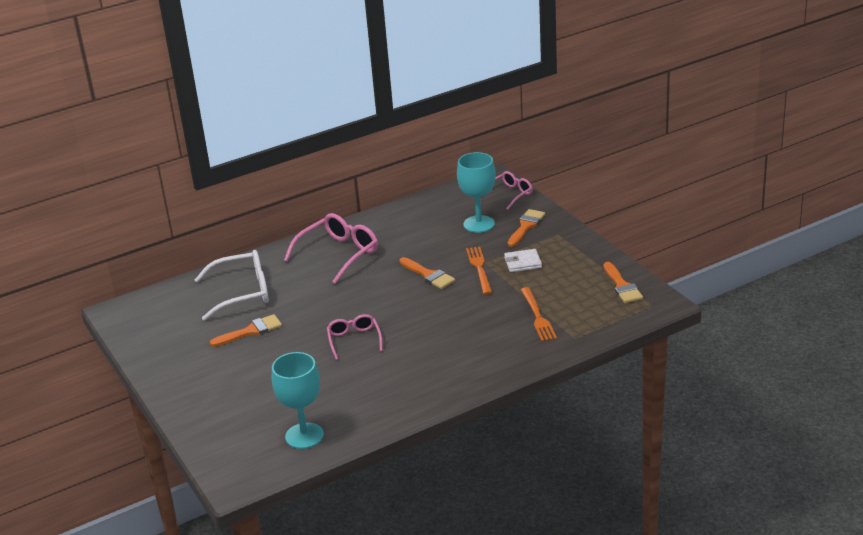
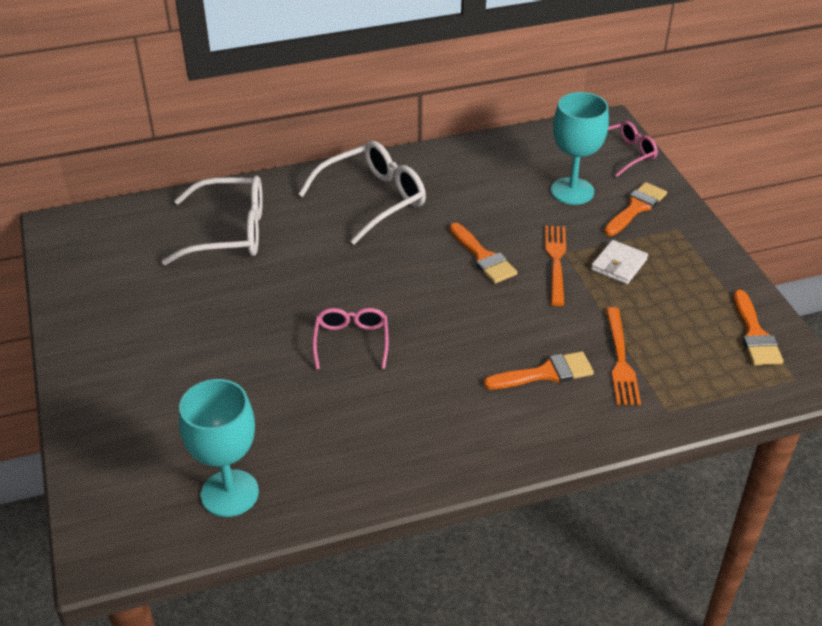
camera: 10 degrees right, 10 degrees up
orange brush [209,314,282,347] -> orange brush moved to [484,351,594,389]
pink glasses [284,213,378,284] -> white glasses [298,141,426,245]
white wallet [504,249,542,272] -> white wallet turned 60 degrees counterclockwise [591,240,648,284]

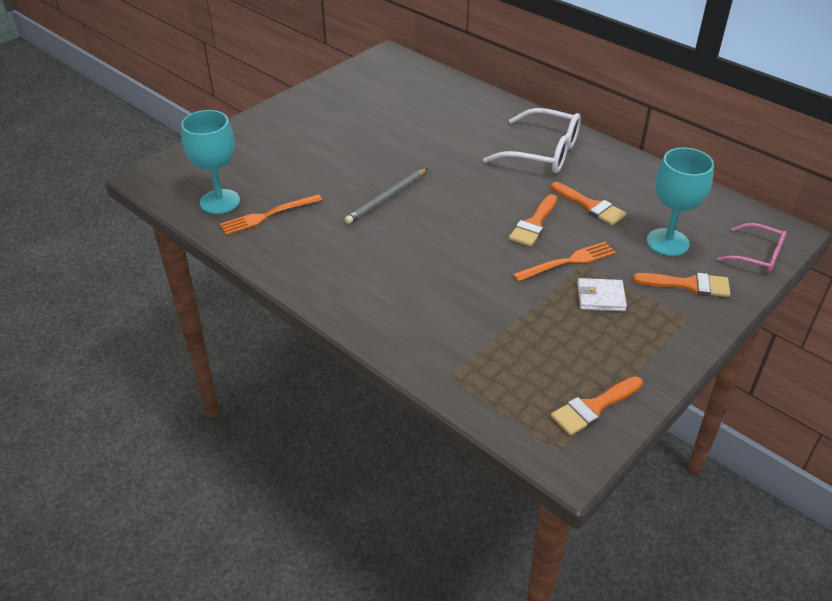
camera: 60 degrees right, 0 degrees up
white glasses [162,176,263,265] -> none
pink glasses [312,308,389,370] -> grey pencil [345,168,428,224]
orange brush [484,351,594,389] -> orange brush moved to [551,182,627,225]
orange fork [606,307,641,405] -> orange fork moved to [220,194,322,235]

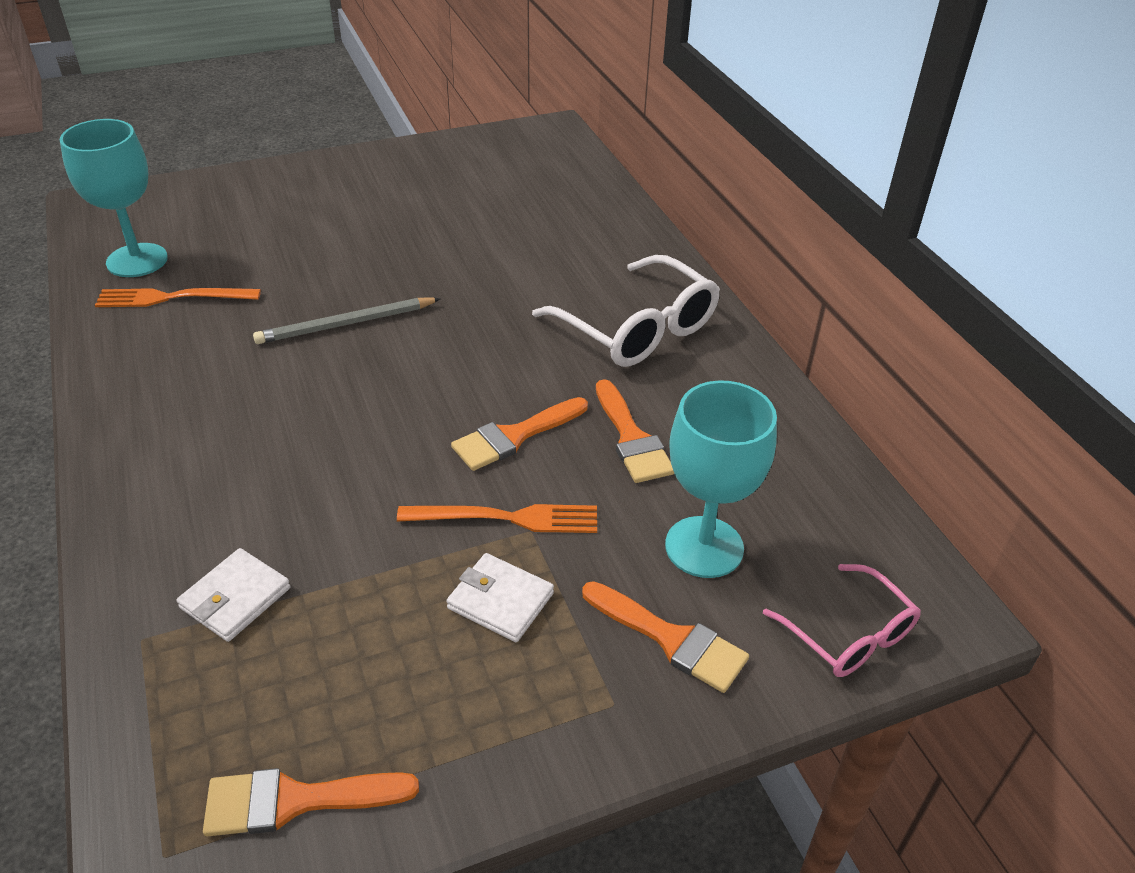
camera: 25 degrees right, 0 degrees up
none -> white wallet [177,548,290,642]

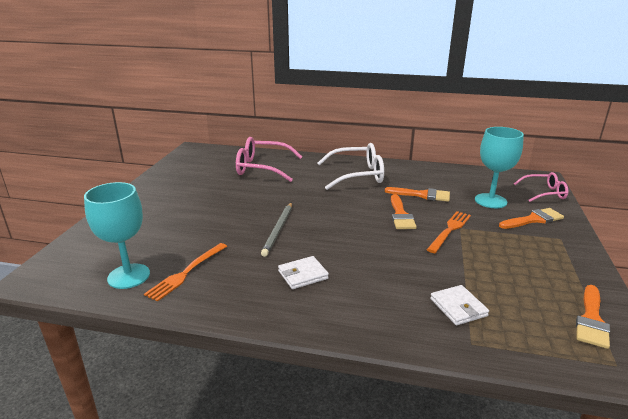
camera: 55 degrees left, 15 degrees down
white wallet [446,553,554,642] -> white wallet moved to [278,256,329,289]
none -> pink glasses [236,137,302,182]

